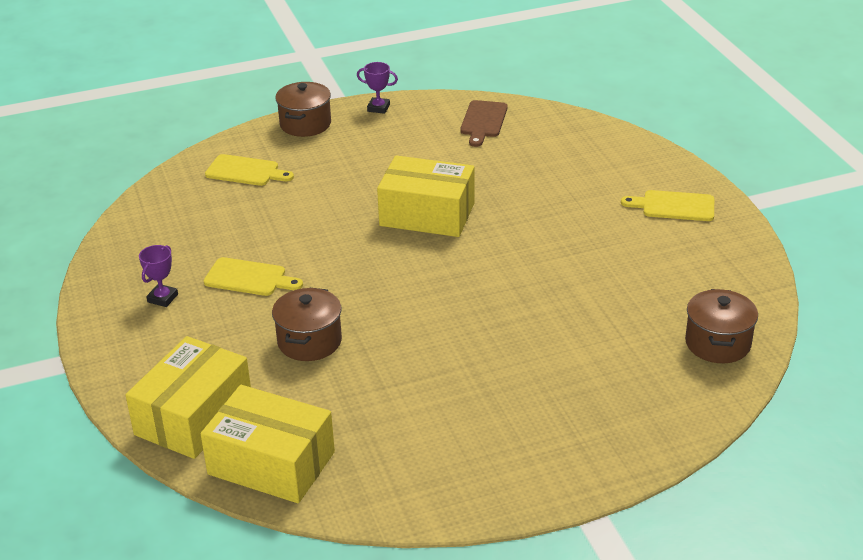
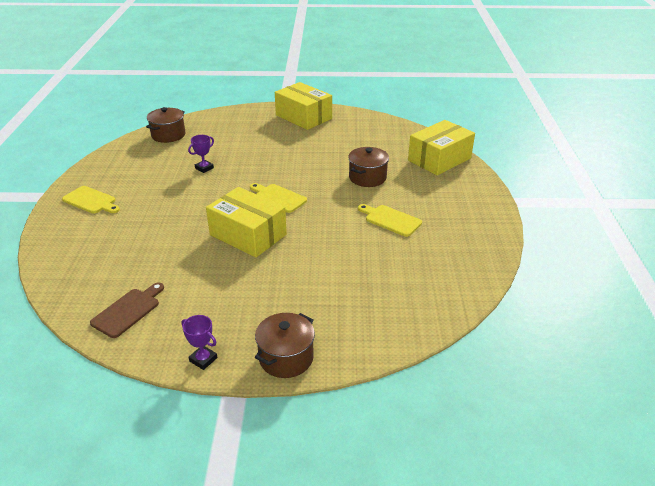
camera: 160 degrees left, 0 degrees up
purple trophy [139,245,178,307] -> purple trophy moved to [188,135,214,173]
yellow box [201,385,335,503] -> yellow box moved to [275,82,332,130]
yellow cutting board [205,154,294,186] -> yellow cutting board moved to [250,183,307,213]

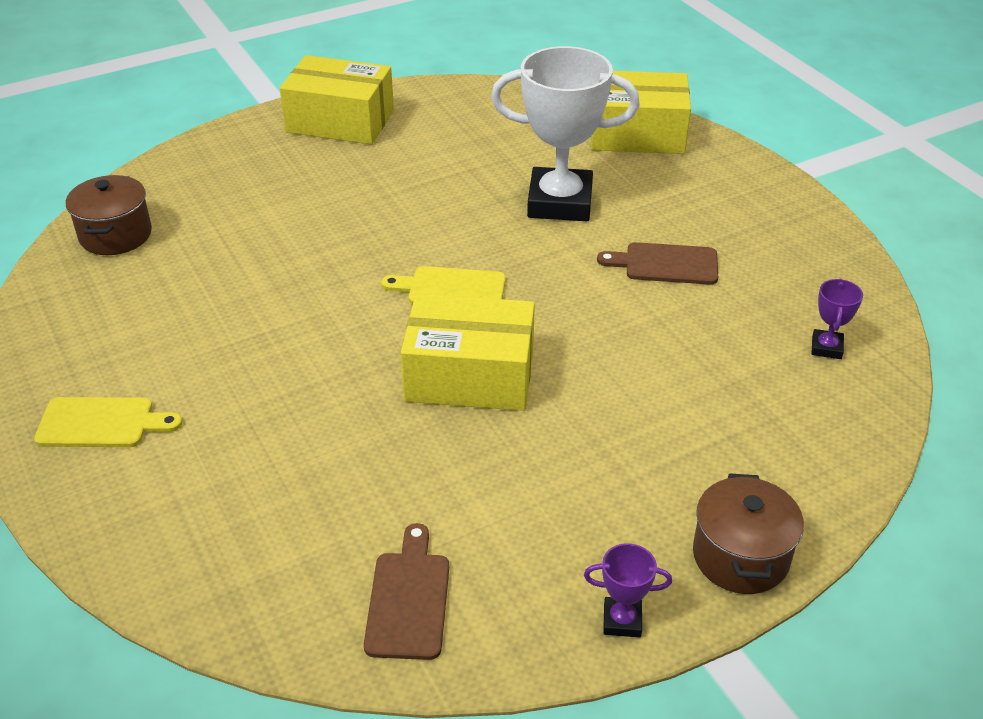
camera: 30 degrees left, 5 degrees up
purple trophy [188,135,214,173] -> purple trophy moved to [812,279,863,359]
brown pot [348,147,389,187] -> white trophy [491,46,640,221]
yellow cutting board [358,204,422,237] -> brown cutting board [597,242,718,285]
yellow box [408,120,475,175] -> yellow box turned 75 degrees clockwise [591,71,691,154]

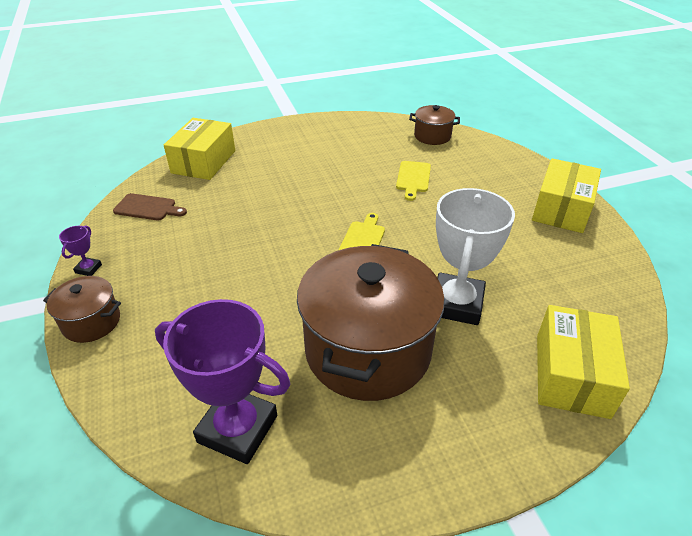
camera: 100 degrees right, 0 degrees up
yellow cutting board [34,397,182,447] -> yellow cutting board moved to [396,161,431,201]
yellow box [401,293,535,411] -> yellow box moved to [164,118,235,180]
brown cutting board [597,242,718,285] -> brown pot [297,244,445,401]
purple trophy [812,279,863,359] -> purple trophy [155,299,291,464], size x2.41

